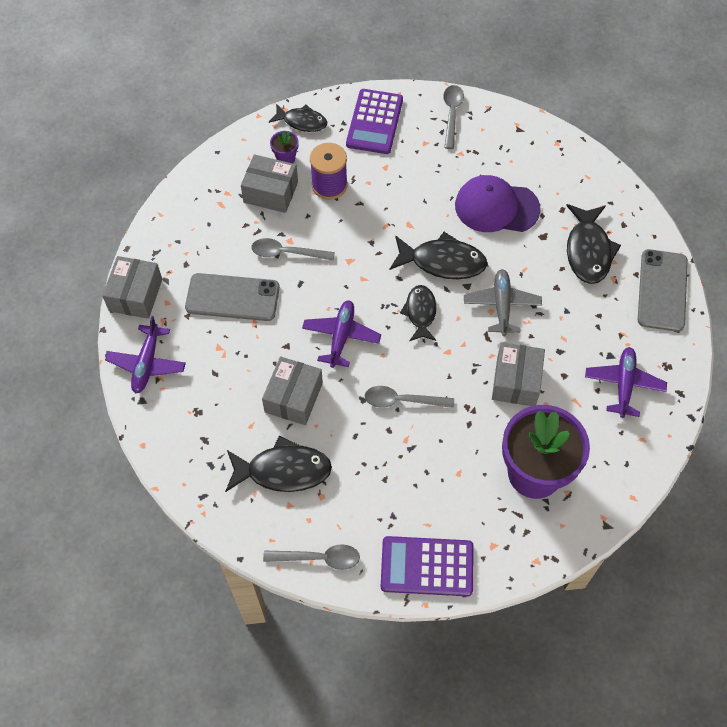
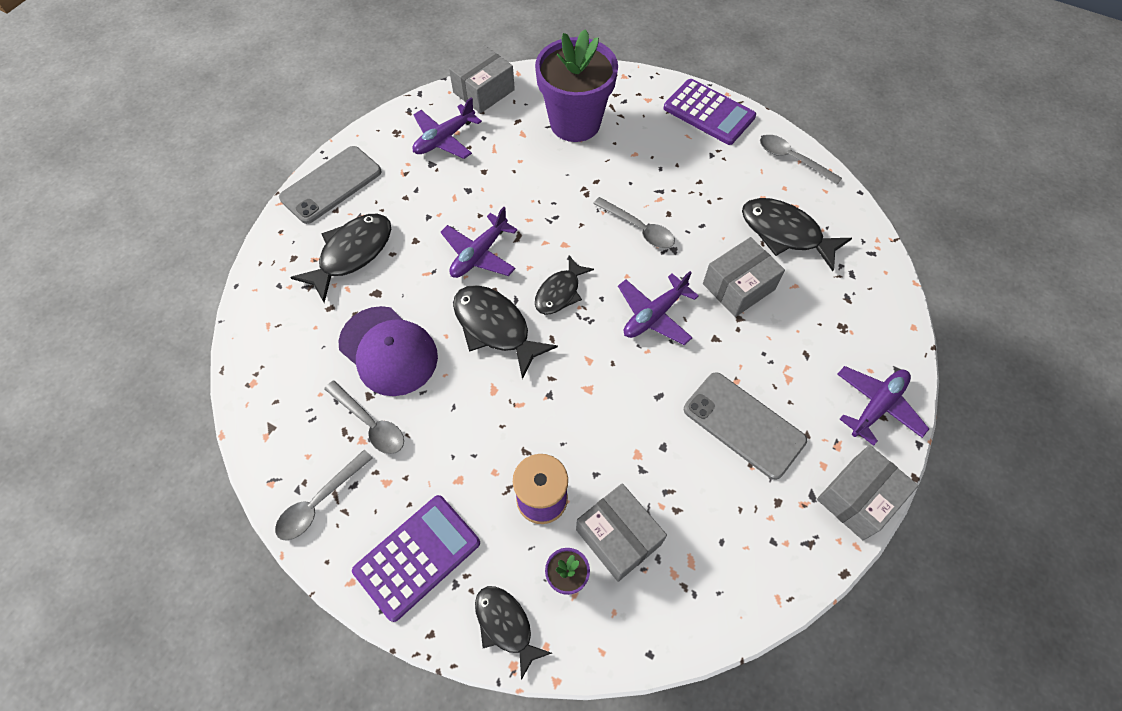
camera: 145 degrees left, 0 degrees up
grey spoon [251,238,335,261] -> grey spoon moved to [324,381,404,454]
grey plane [464,269,542,336] -> purple plane [441,207,517,278]
grey box [492,342,545,406] -> grey box moved to [449,45,515,114]

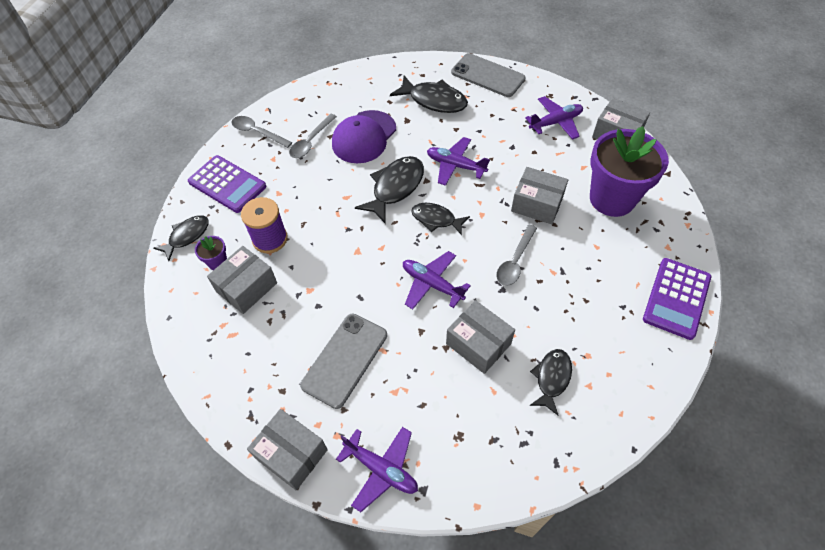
camera: 80 degrees right, 5 degrees down
purple plane [412,97,482,159] -> purple plane turned 120 degrees clockwise [525,96,583,140]
black fish [742,198,852,271] -> black fish [530,349,572,416], size x0.65
grey spoon [760,135,842,185] -> none
none -> grey box [511,167,568,224]

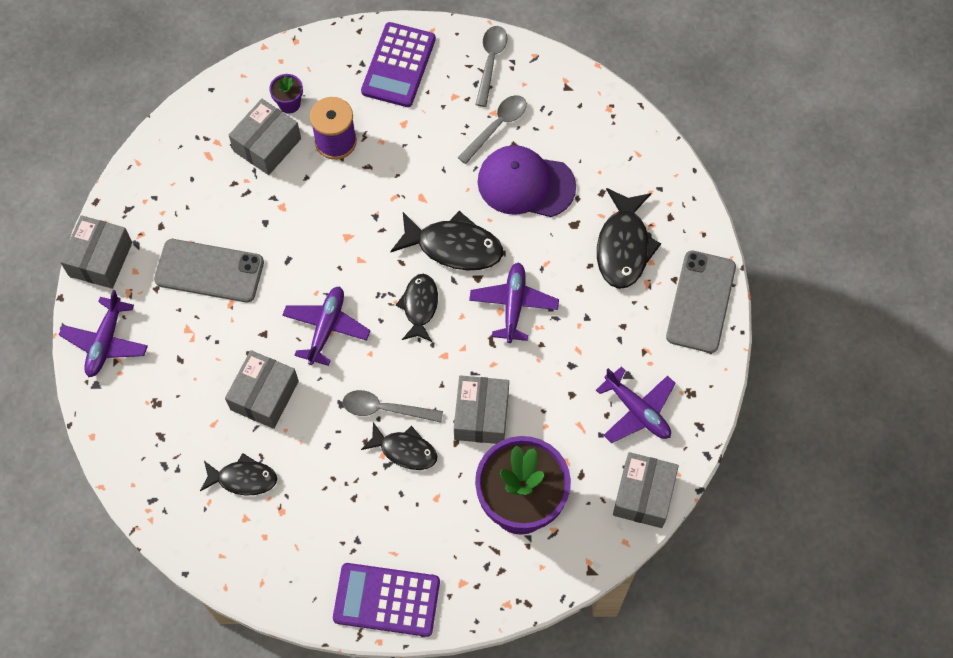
camera: 70 degrees right, 10 degrees up
black fish [153,215,209,261] -> black fish moved to [361,422,437,470]
grey box [207,246,277,314] -> grey box turned 75 degrees counterclockwise [229,99,301,175]
grey spoon [289,114,337,158] -> grey spoon turned 120 degrees clockwise [457,95,527,164]

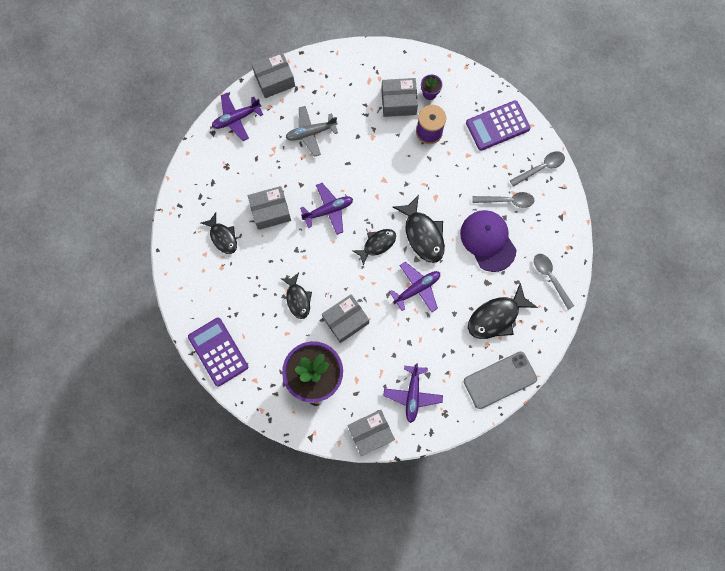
camera: 50 degrees right, 10 degrees up
grey phone [154,239,264,302] -> grey plane [286,106,338,157]
grey spoon [343,390,443,423] -> grey spoon moved to [534,254,574,310]

